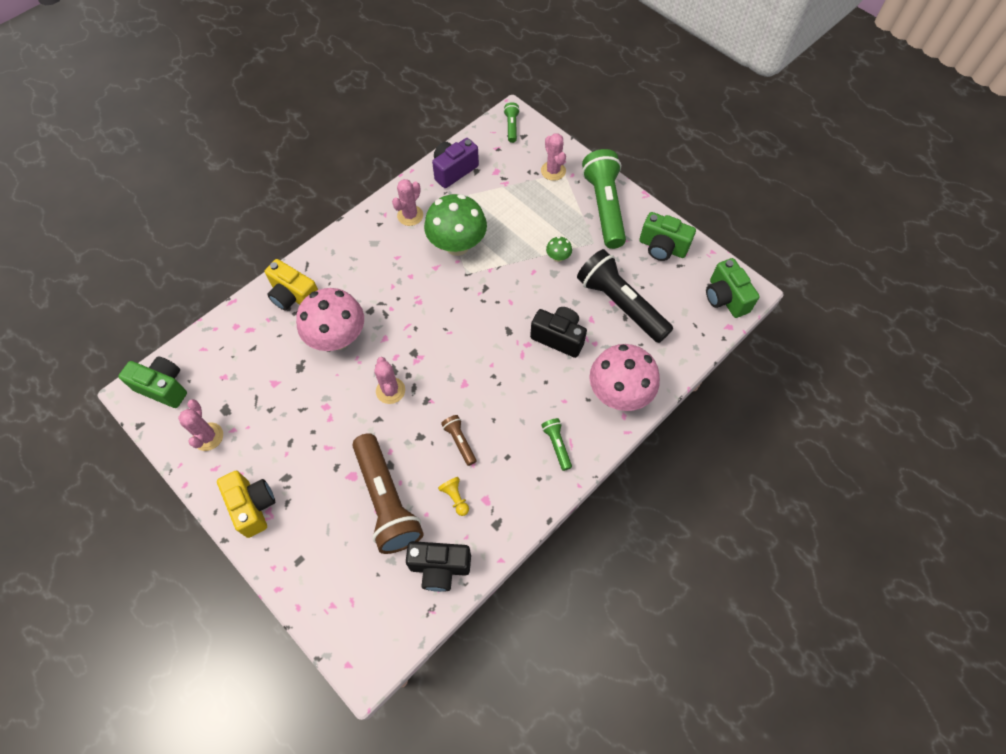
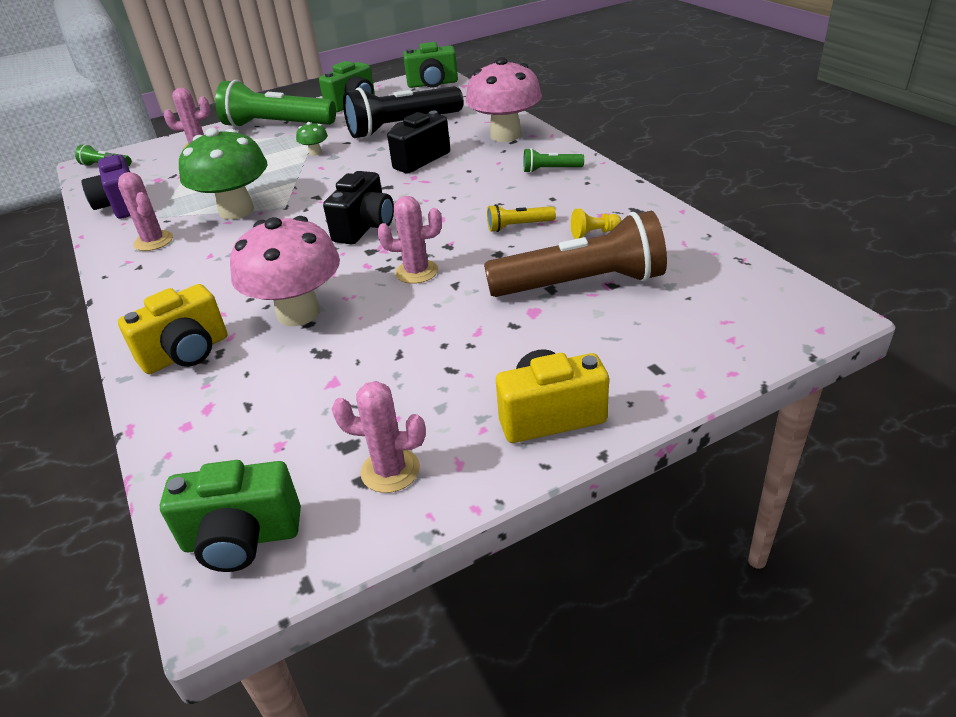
camera: 70 degrees left, 25 degrees down
green camera [118,356,187,408] -> green camera turned 135 degrees counterclockwise [160,460,301,572]
black camera [406,541,471,592] -> black camera moved to [323,171,394,245]
brown flashlight [441,415,476,466] -> yellow flashlight [487,204,556,232]

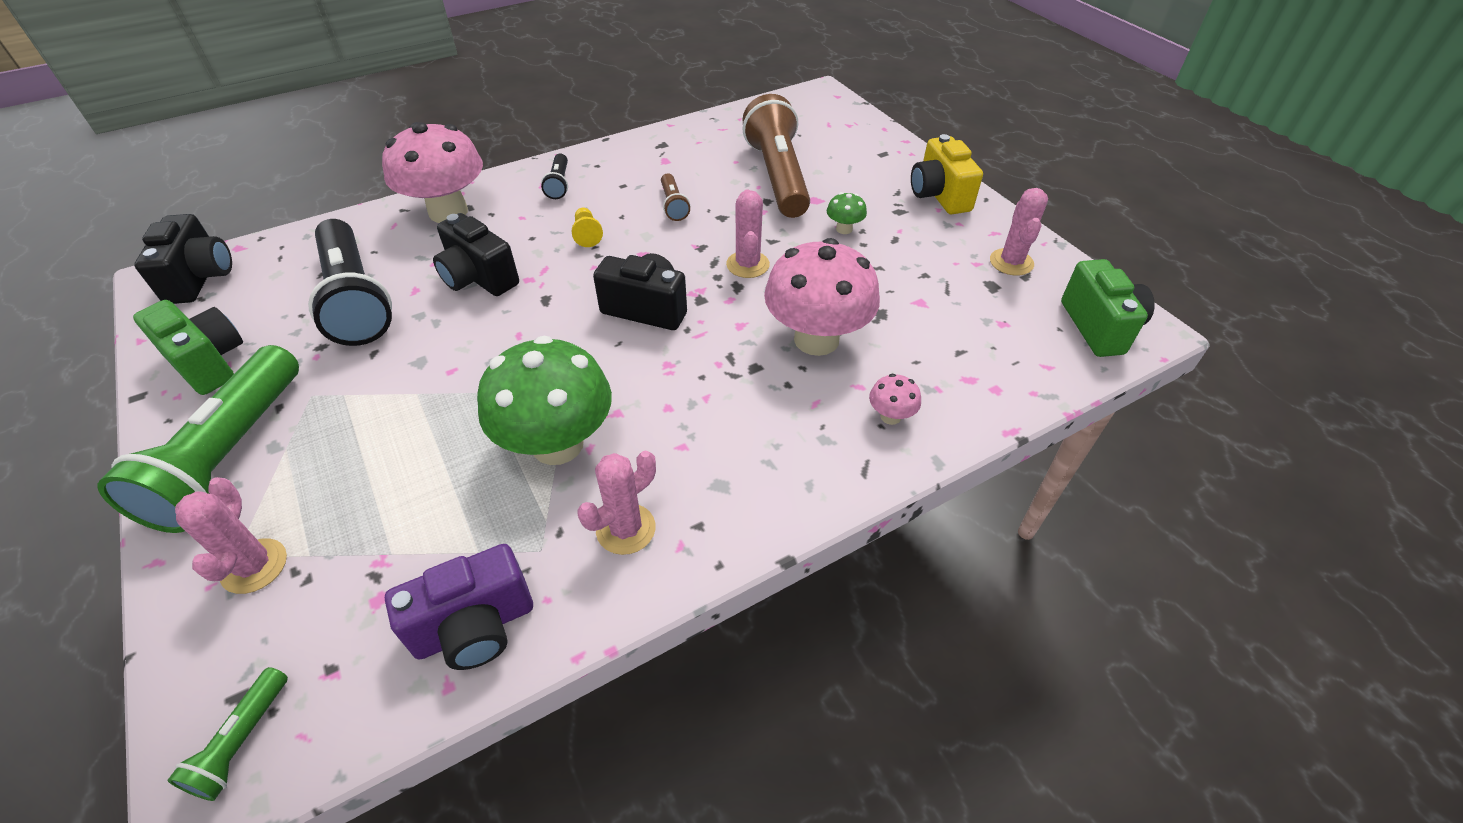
camera: 95 degrees left, 10 degrees up
yellow camera [118,284,227,374] -> pink mushroom [869,374,921,425]
green mushroom [296,122,328,156] -> green mushroom moved to [827,192,867,234]
green camera [403,42,458,88] -> black camera [134,214,232,304]
yellow flashlight [487,204,556,232] -> brown flashlight [661,173,690,221]
green flashlight [523,148,584,173] -> black flashlight [541,154,568,199]
yellow pawn [571,209,622,239] -> yellow pawn moved to [572,208,603,247]

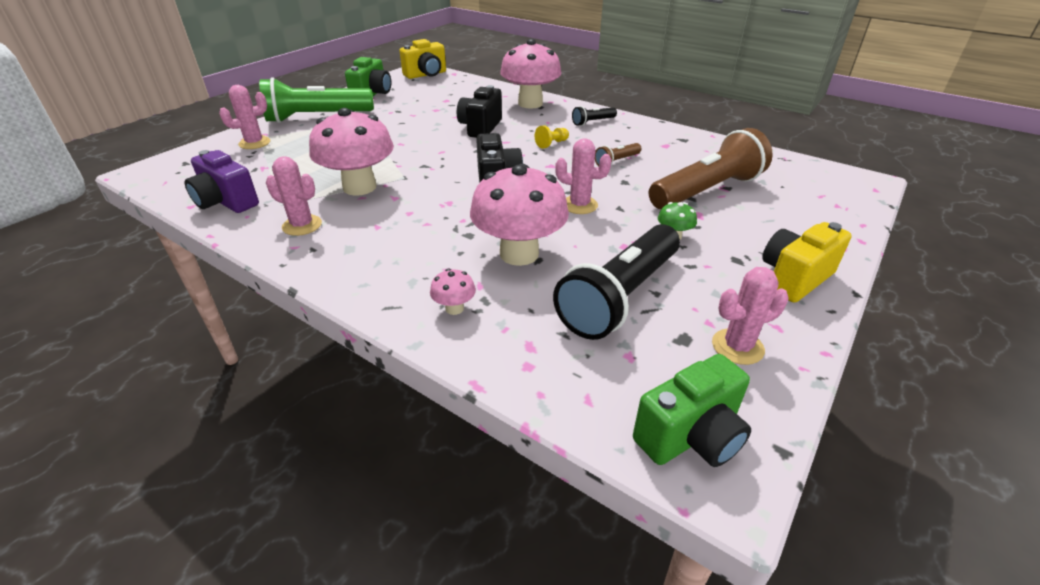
camera: 65 degrees right, 10 degrees down
black camera [134,214,232,304] -> yellow camera [400,39,446,79]
green flashlight [167,667,288,801] -> none
black flashlight [308,219,392,346] -> black flashlight moved to [553,224,680,340]
green mushroom [477,336,612,465] -> pink mushroom [309,108,394,196]
pink cactus [726,189,770,278] -> pink cactus turned 45 degrees clockwise [555,138,612,214]

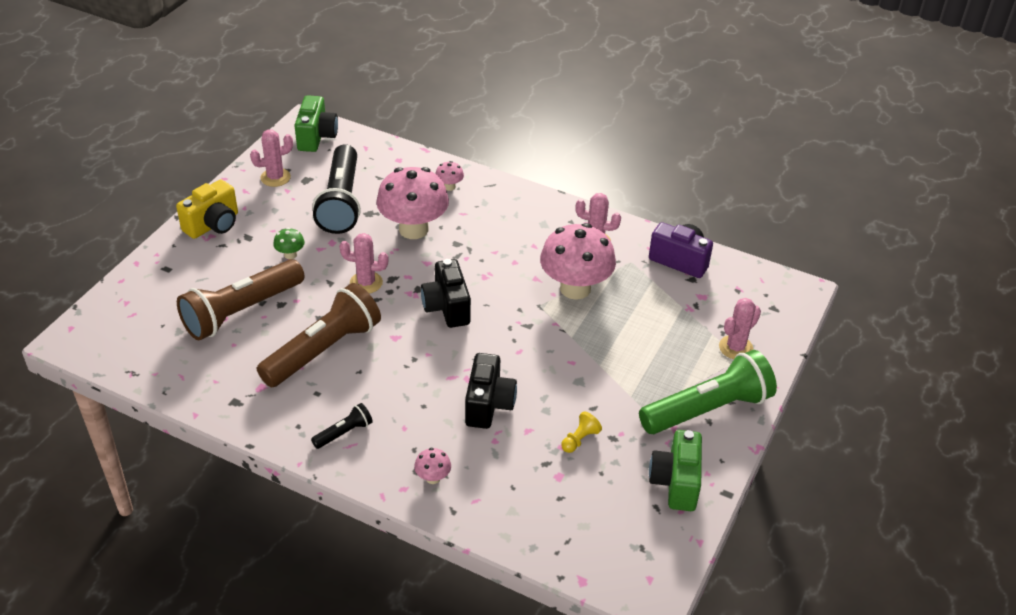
camera: 170 degrees right, 5 degrees up
yellow camera [400,39,446,79] -> none
pink mushroom [500,39,562,109] -> pink mushroom [414,448,451,484], size x0.42
yellow pawn [535,125,569,149] -> yellow pawn moved to [561,411,602,453]
black flashlight [553,224,680,340] -> black flashlight turned 150 degrees clockwise [312,144,361,234]
brown flashlight [595,143,642,166] -> brown flashlight [257,283,381,388], size x2.26
green camera [633,354,751,467] -> green camera turned 135 degrees clockwise [294,95,338,152]

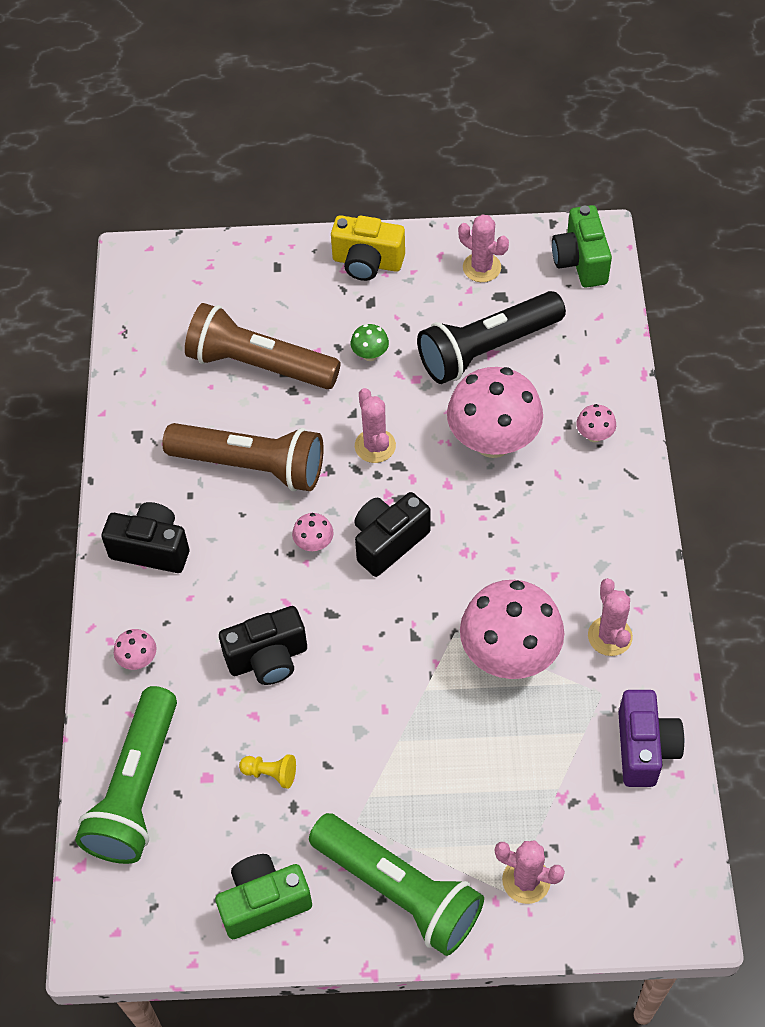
camera: 65 degrees right, 15 degrees up
green camera [294,95,338,152] -> green camera turned 105 degrees clockwise [552,205,612,288]
black flashlight [311,403,373,449] -> black camera [101,502,189,573]
none -> green flashlight [75,686,177,864]
none -> pink mushroom [292,513,334,551]

